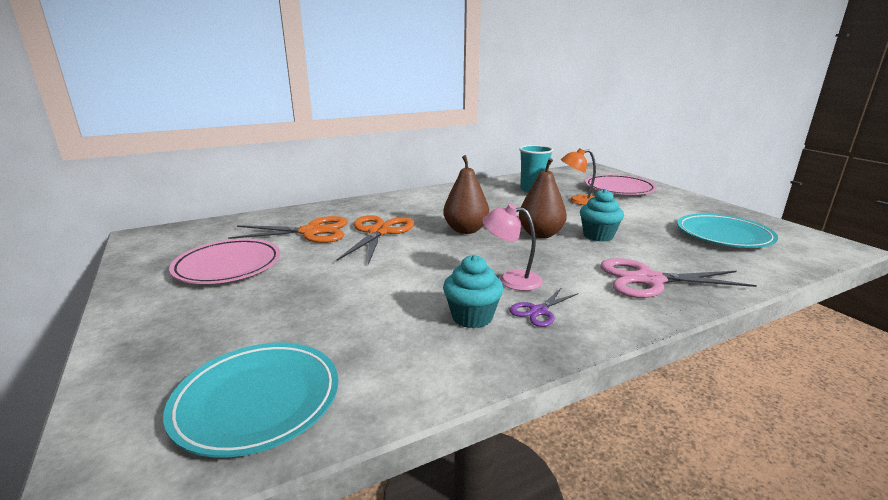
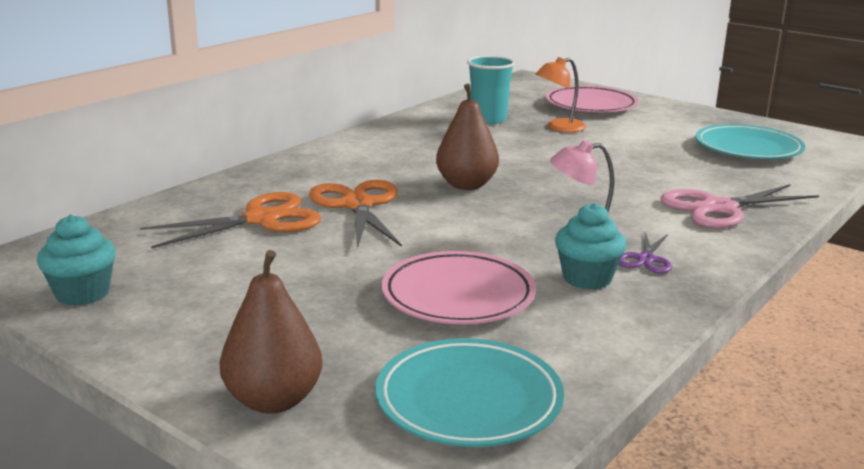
camera: 25 degrees left, 0 degrees up
pink plate [169,239,280,284] -> pink plate moved to [382,251,536,324]
brown pear [519,158,567,238] -> brown pear moved to [220,250,322,414]
turquoise cupcake [580,189,624,242] -> turquoise cupcake moved to [37,215,116,306]

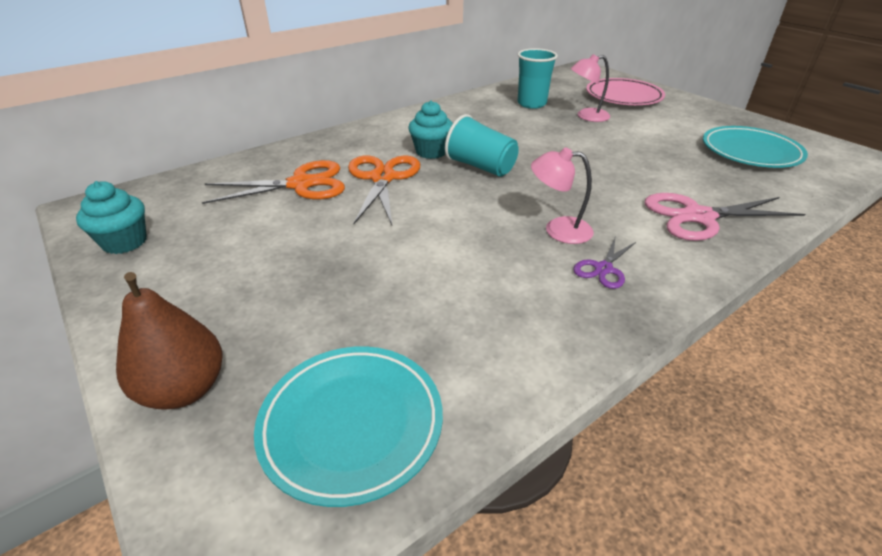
camera: 15 degrees right, 15 degrees up
pink plate [382,251,536,324] -> none
brown pear [436,84,499,190] -> turquoise cup [445,114,519,177]
orange lamp [535,57,586,132] -> pink lamp [571,54,610,122]
turquoise cupcake [555,203,627,290] -> turquoise cupcake moved to [408,100,453,159]

